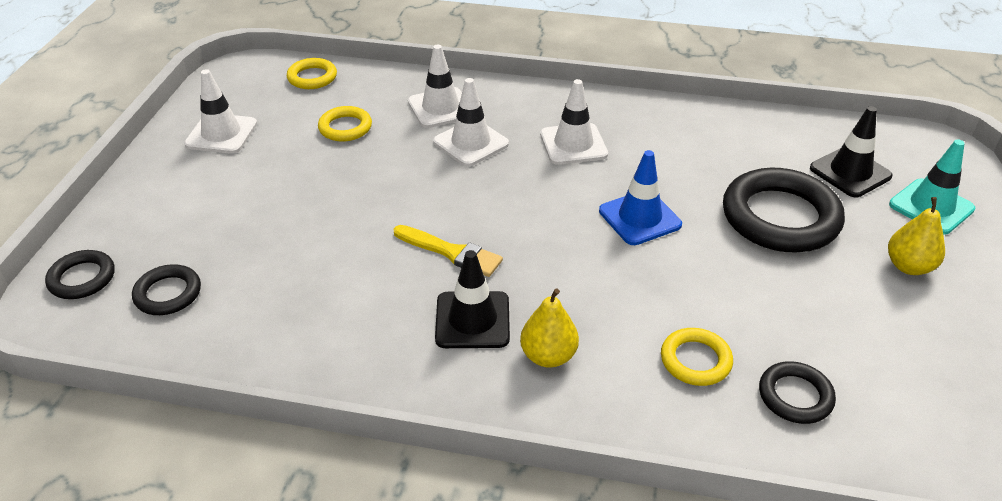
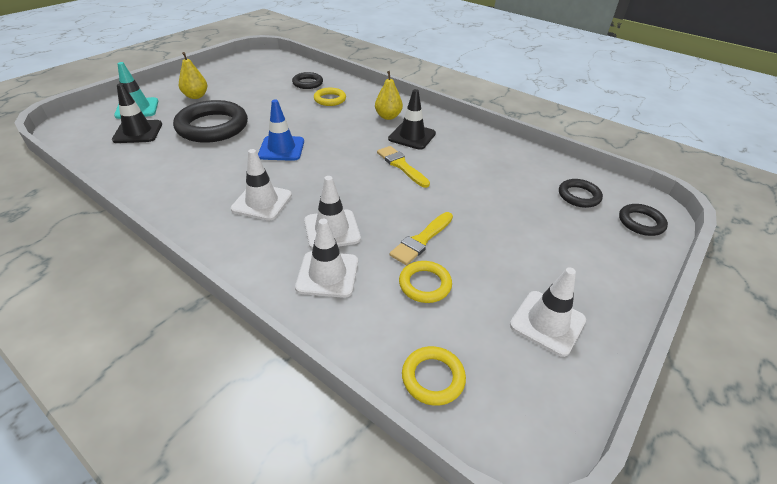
camera: 155 degrees left, 0 degrees up
none -> yellow brush [389,212,453,265]

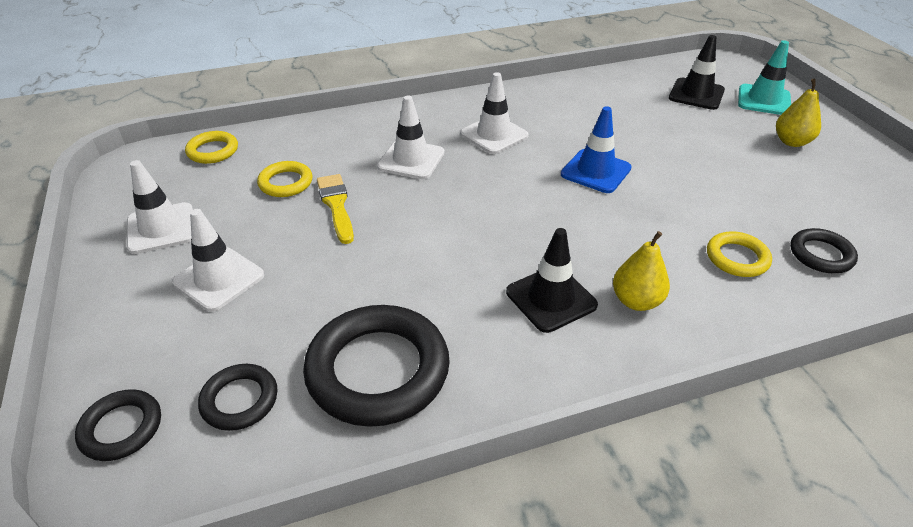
camera: 125 degrees right, 0 degrees up
black ring [173,100,248,143] -> black ring moved to [303,305,450,427]
white traffic cone [295,219,358,298] -> white traffic cone moved to [172,209,264,312]
yellow brush [377,146,430,188] -> none

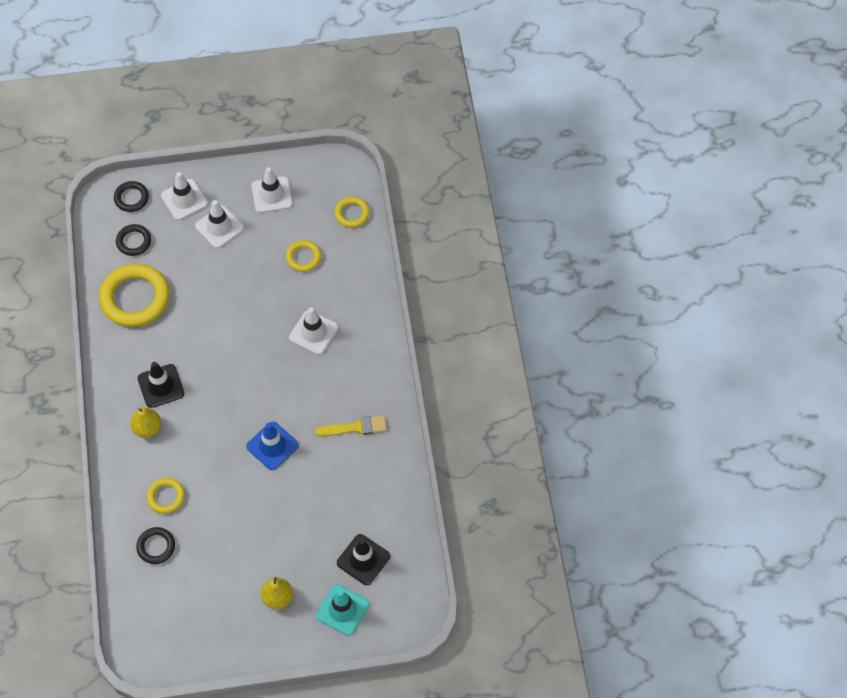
camera: 100 degrees right, 20 degrees up
black ring [303,305,450,427] -> yellow ring [99,264,170,327]
yellow brush [317,174,354,244] -> yellow brush moved to [315,415,387,436]
white traffic cone [460,72,529,154] -> white traffic cone moved to [161,172,208,220]

